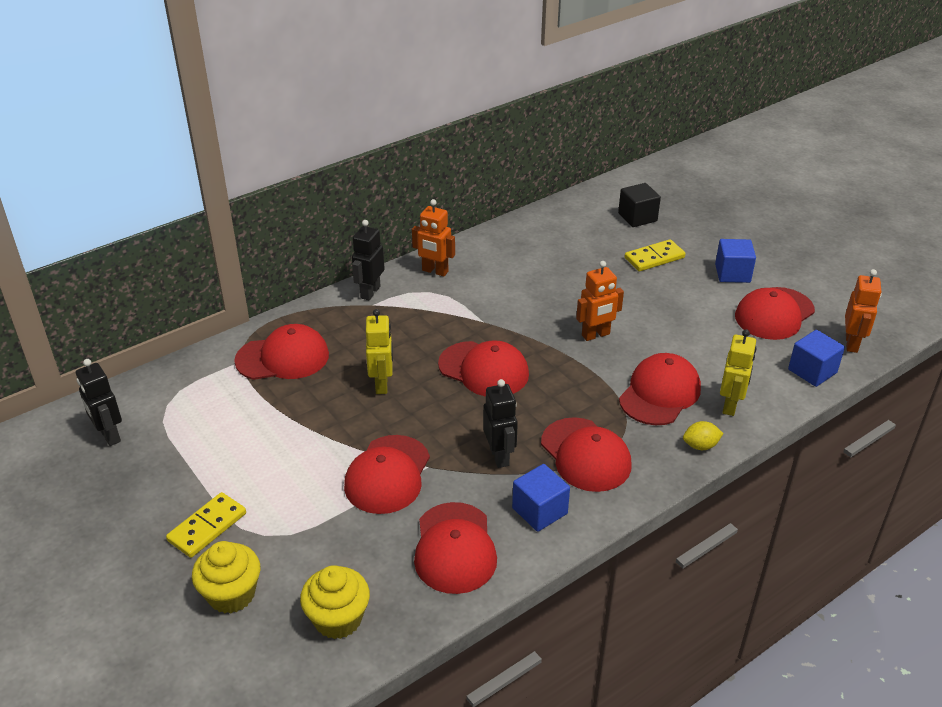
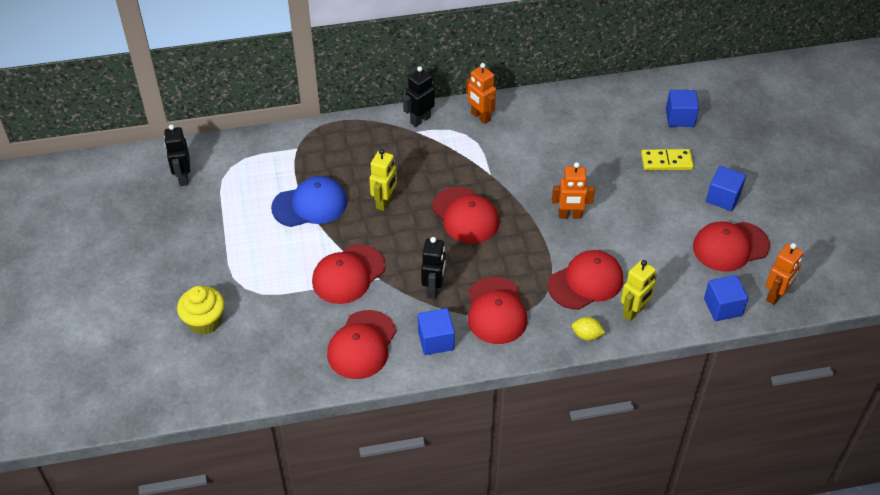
camera: 25 degrees right, 10 degrees up
yellow domino [166,492,246,558] -> none
red cap [234,324,329,380] -> none
yellow cupcake [300,565,370,639] -> none
black cube [618,183,661,227] -> blue cube [666,90,699,127]
none -> blue cap [271,176,347,227]

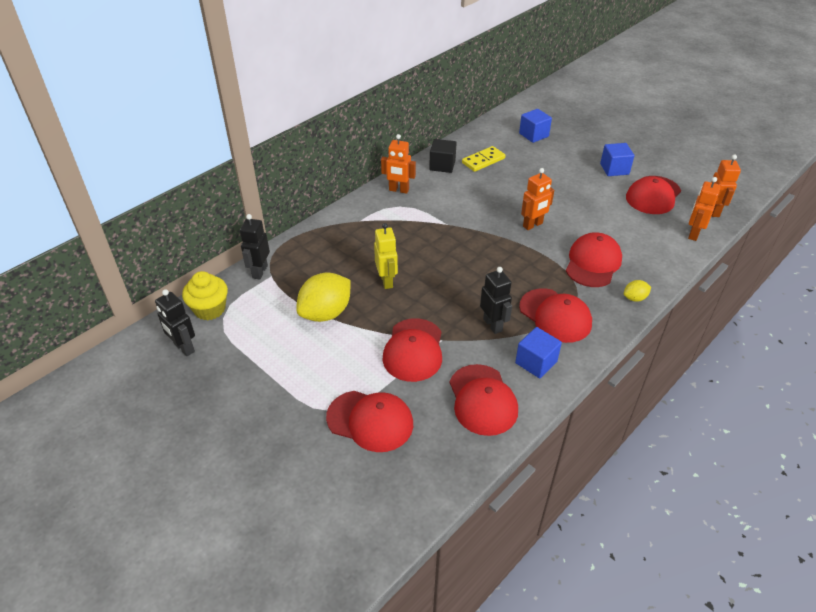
camera: 35 degrees left, 5 degrees down
yellow cupcake [177,286,225,335] -> yellow cupcake moved to [182,271,228,320]
blue cap [271,176,347,227] -> yellow lemon [296,272,351,322]
black robot [403,66,435,127] -> black robot moved to [240,214,270,280]
red cap [432,187,499,243] -> red cap moved to [326,391,413,452]
yellow robot [621,260,657,321] -> none
yellow domino [641,149,694,170] -> yellow domino moved to [462,146,505,172]
blue cube [704,275,748,321] -> orange robot [688,177,721,241]
none -> black cube [429,139,456,173]

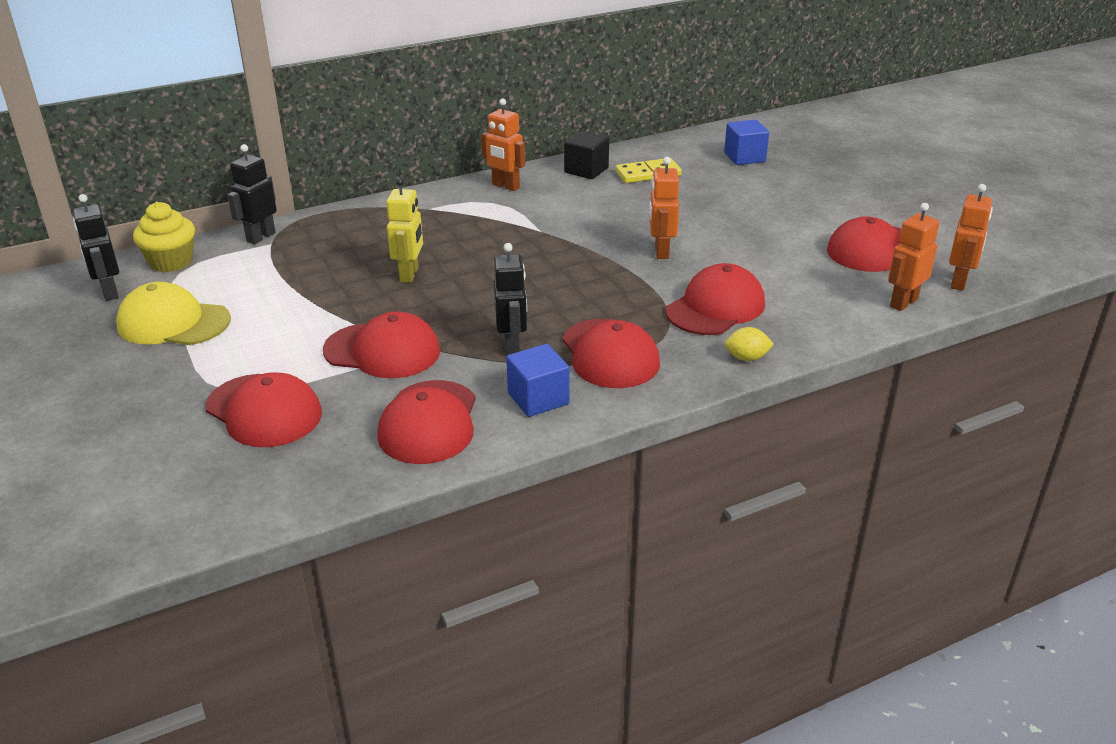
camera: 20 degrees right, 10 degrees down
yellow lemon [296,272,351,322] -> none
red cap [383,318,442,382] -> red cap turned 105 degrees counterclockwise [323,311,440,378]
orange robot [521,168,554,230] -> orange robot turned 105 degrees clockwise [649,157,679,259]
blue cube [600,143,634,176] -> none
none -> yellow cap [116,282,231,345]

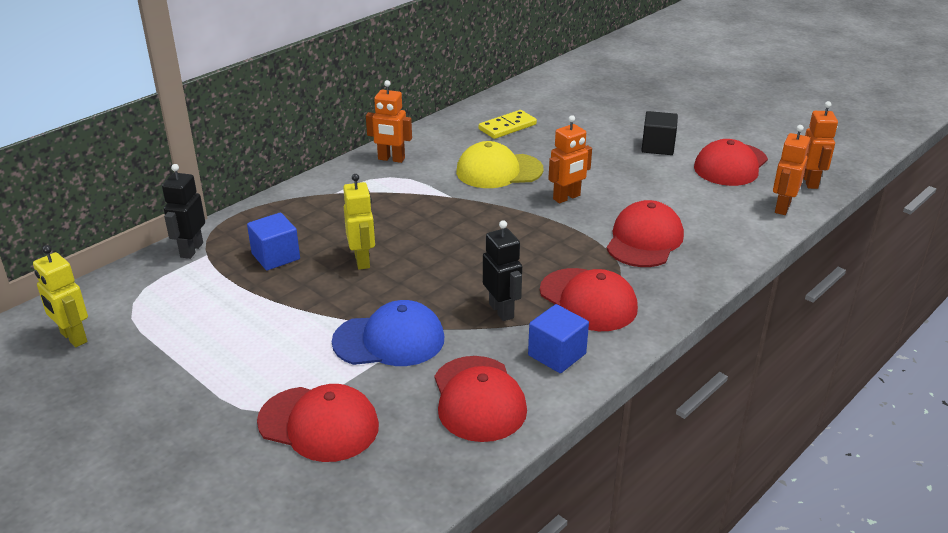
camera: 20 degrees left, 0 degrees up
black robot [73,194,119,301] -> yellow robot [33,245,88,347]
yellow cap [116,282,231,345] -> yellow cap moved to [456,141,544,188]
yellow cupcake [133,202,195,272] -> none
red cap [323,311,440,378] -> blue cap [332,300,444,366]
black cube [564,131,609,179] -> black cube moved to [641,111,678,155]
orange robot [649,157,679,259] -> orange robot turned 105 degrees counterclockwise [548,115,592,203]
blue cube [724,119,769,165] -> blue cube moved to [247,213,300,270]
yellow lemon [725,327,774,361] -> none

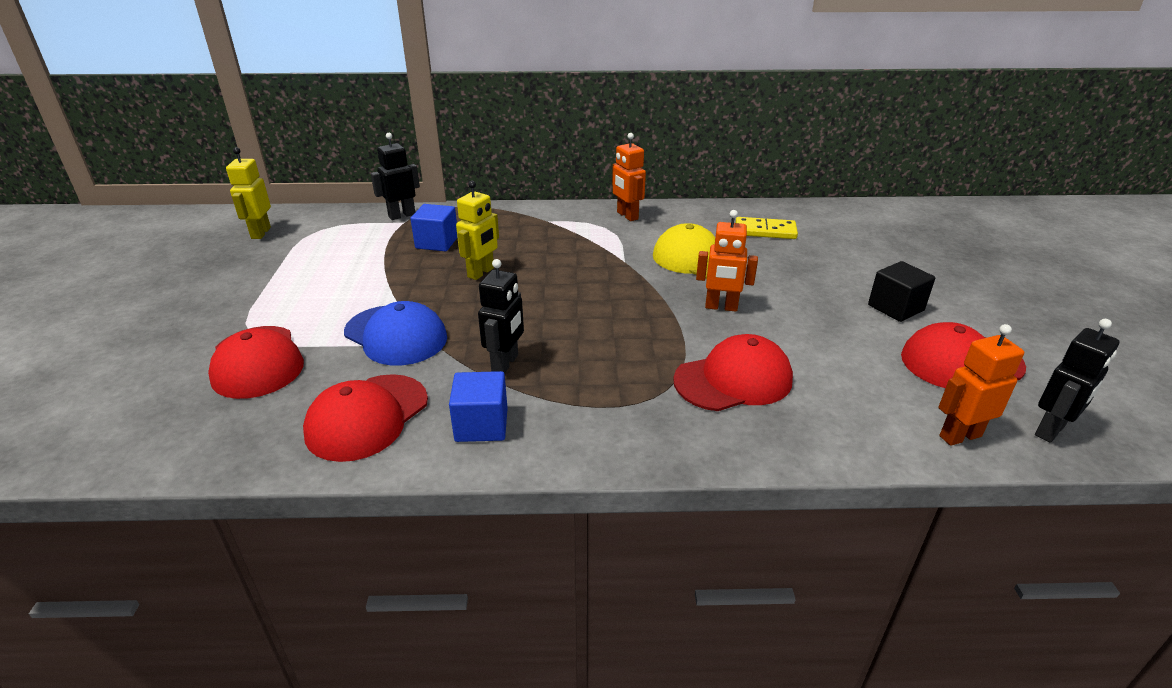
camera: 45 degrees right, 0 degrees up
red cap [540,268,638,331] -> none
orange robot [803,101,838,189] -> black robot [1035,319,1120,443]

